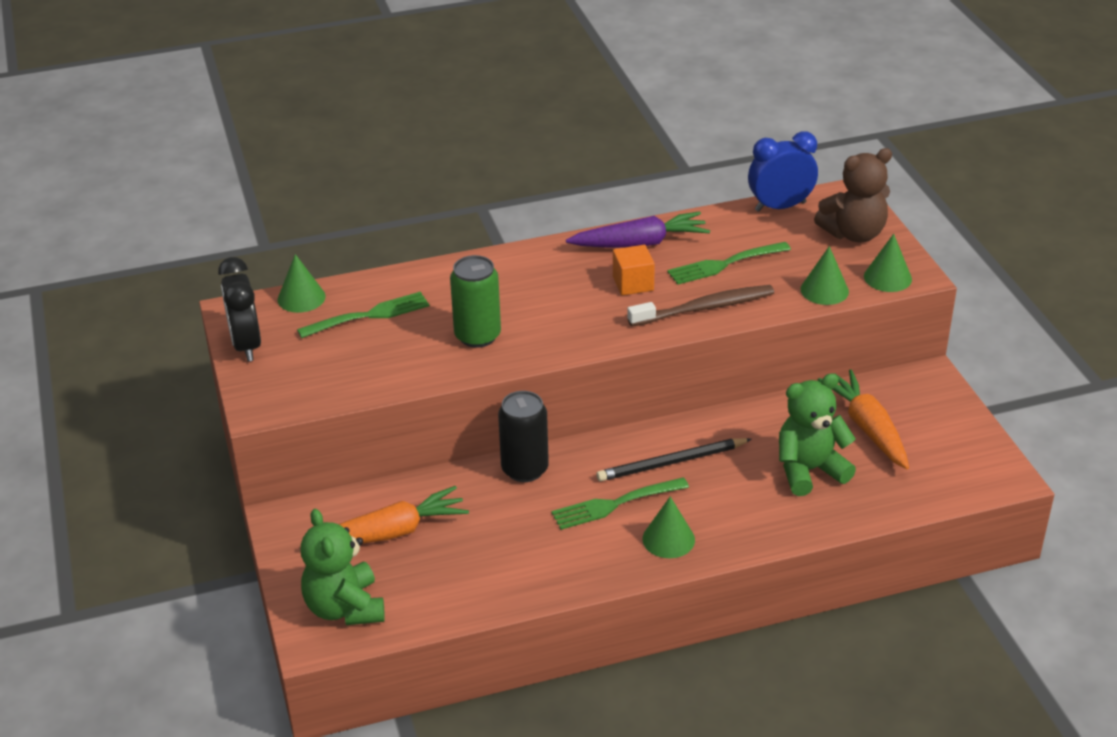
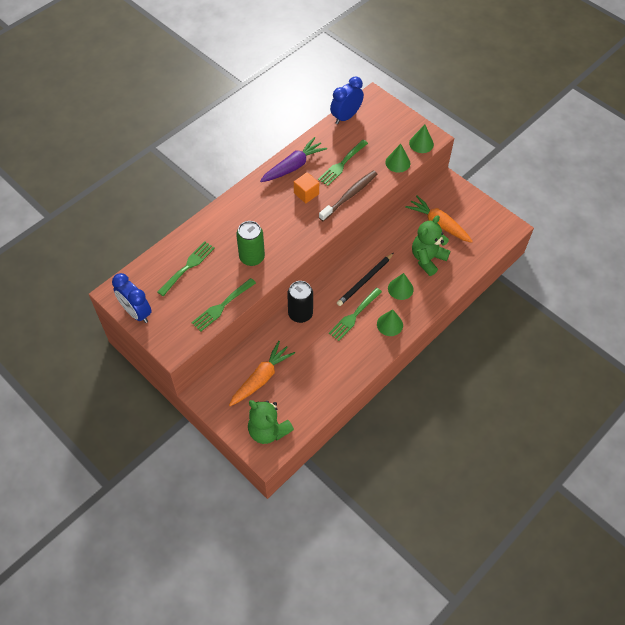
camera: 30 degrees left, 20 degrees up
black clock [218,257,261,361] -> blue clock [112,273,152,323]
green cone [277,254,326,313] -> green cone moved to [388,273,414,300]
brown teddy bear [814,148,892,242] -> none
none -> green fork [191,278,256,331]

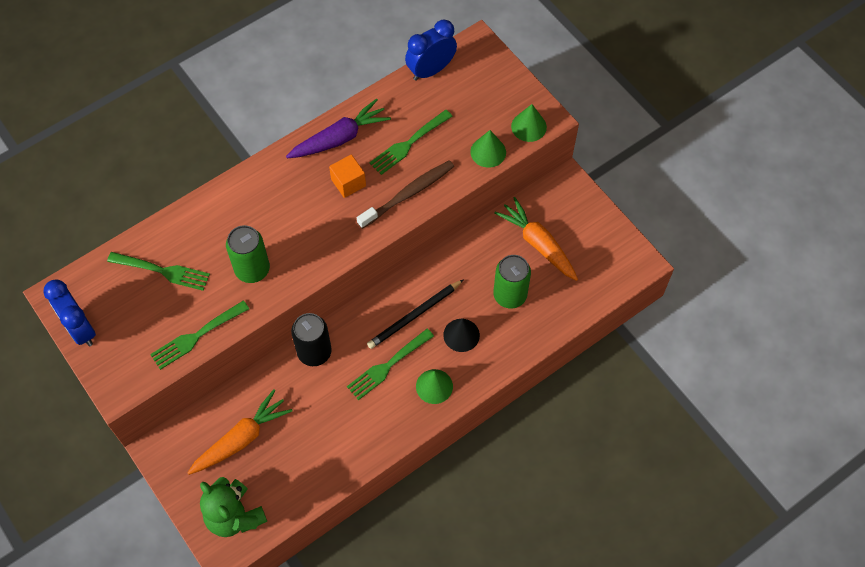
camera: 10 degrees right, 5 degrees up
green fork [158,241,215,296] -> green fork turned 60 degrees clockwise [107,252,210,291]
green cone [388,273,414,300] -> black cone [443,318,480,352]
green teddy bear [412,215,450,276] -> green can [493,255,531,308]

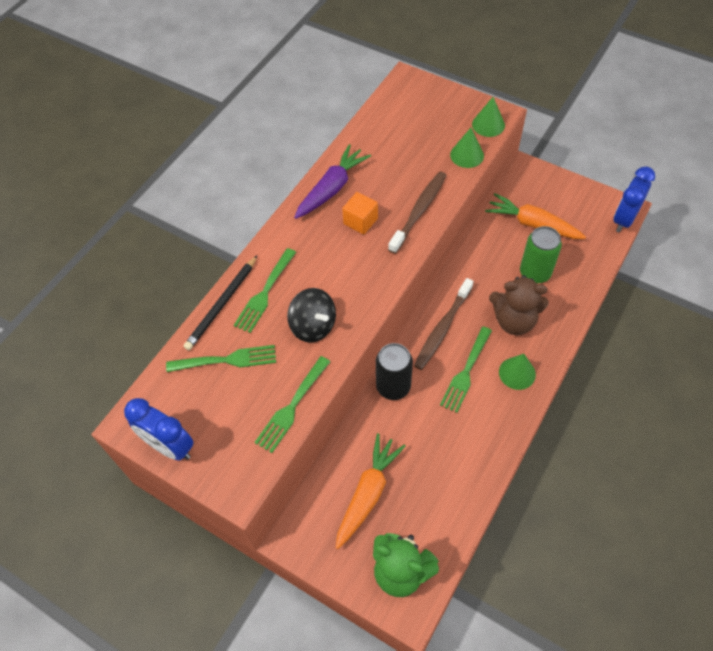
camera: 20 degrees left, 5 degrees down
green can [226,225,270,283] -> black spinning top [287,288,336,342]
black pencil [367,279,464,349] -> black pencil moved to [183,256,257,350]
green fork [370,110,453,175] -> green fork moved to [234,248,296,333]
blue clock [405,20,457,81] -> blue clock moved to [613,166,655,232]
black cone [443,318,480,352] -> brown teddy bear [489,275,549,335]
none -> brown toothbrush [414,278,474,370]

